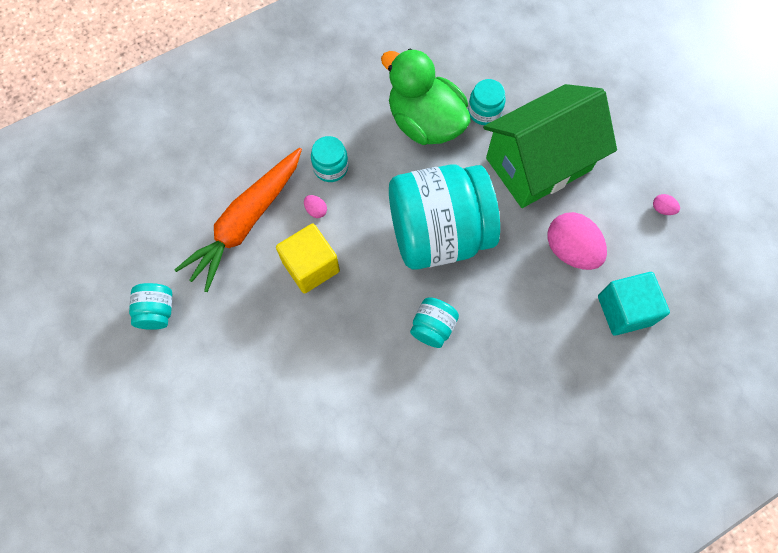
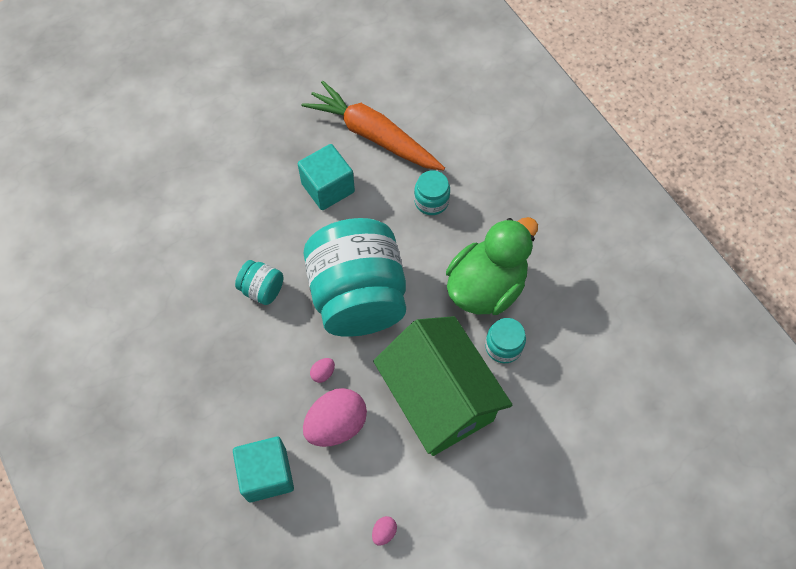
camera: 90 degrees right, 5 degrees down
turquoise jar [129,283,172,330] -> none
yellow cube [276,224,340,293] -> turquoise cube [298,144,355,210]
pink egg [304,195,327,218] -> pink egg moved to [310,358,335,383]

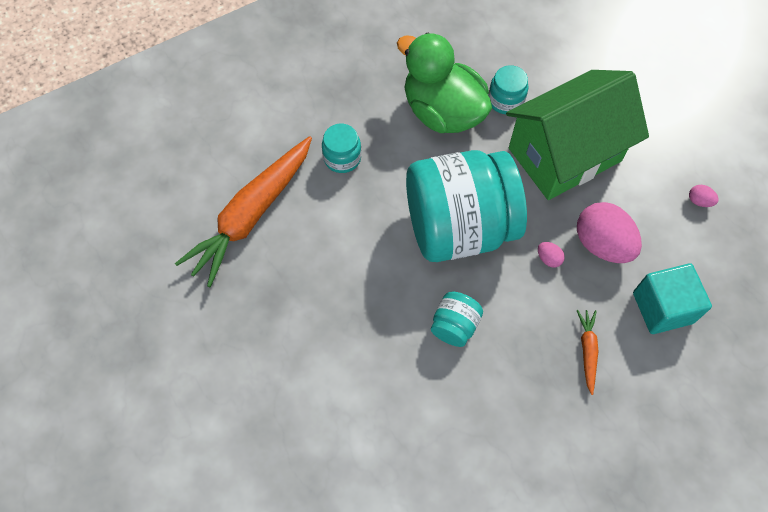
camera: 90 degrees left, 0 degrees up
turquoise cube [298,144,355,210] -> none
none -> orange carrot [576,310,599,395]

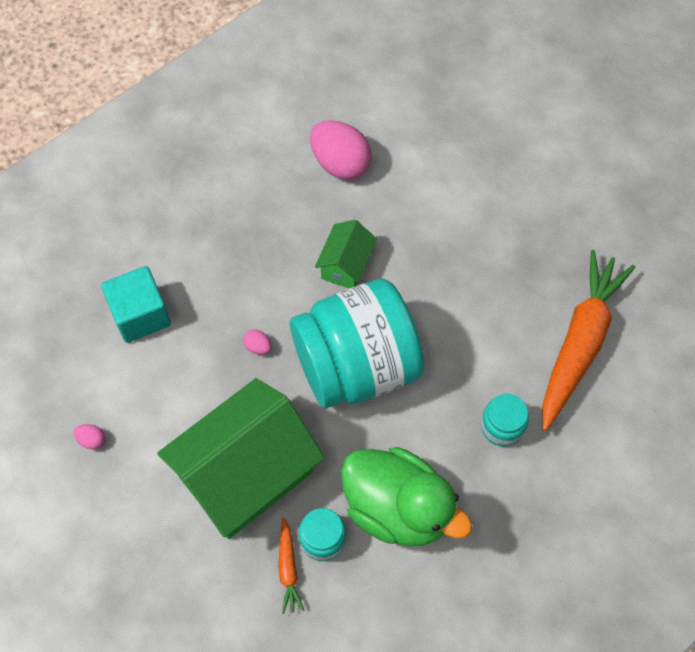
camera: 170 degrees right, 0 degrees up
turquoise jar [431,292,483,347] -> green house [315,220,377,289]
orange carrot [576,310,599,395] -> orange carrot moved to [278,517,305,614]
pink egg [577,202,642,263] -> pink egg moved to [310,120,372,180]

